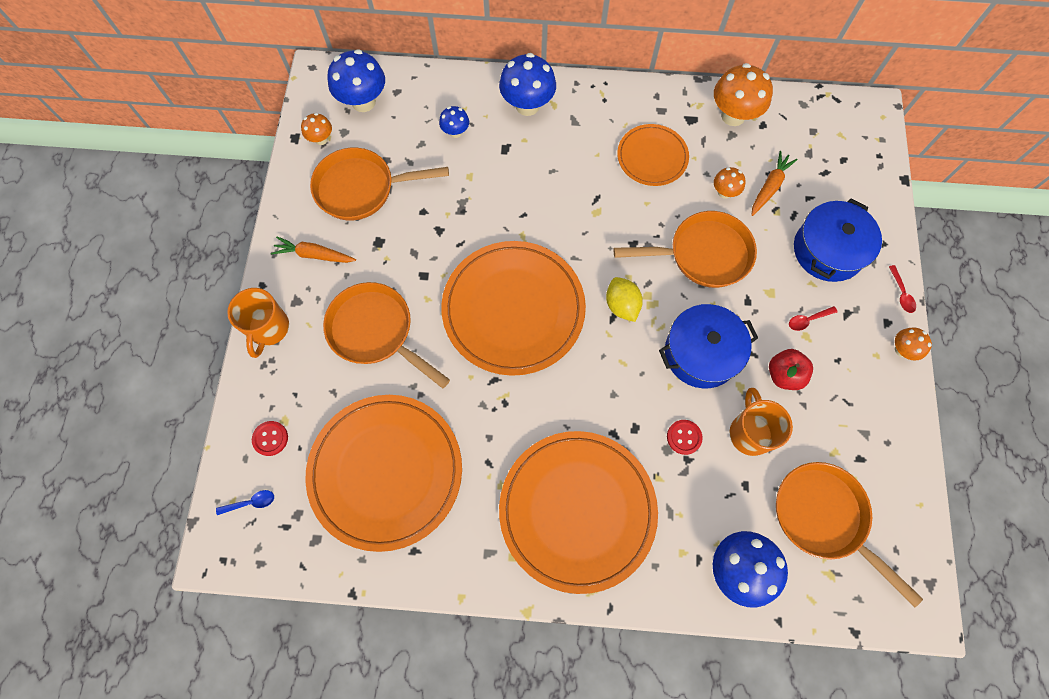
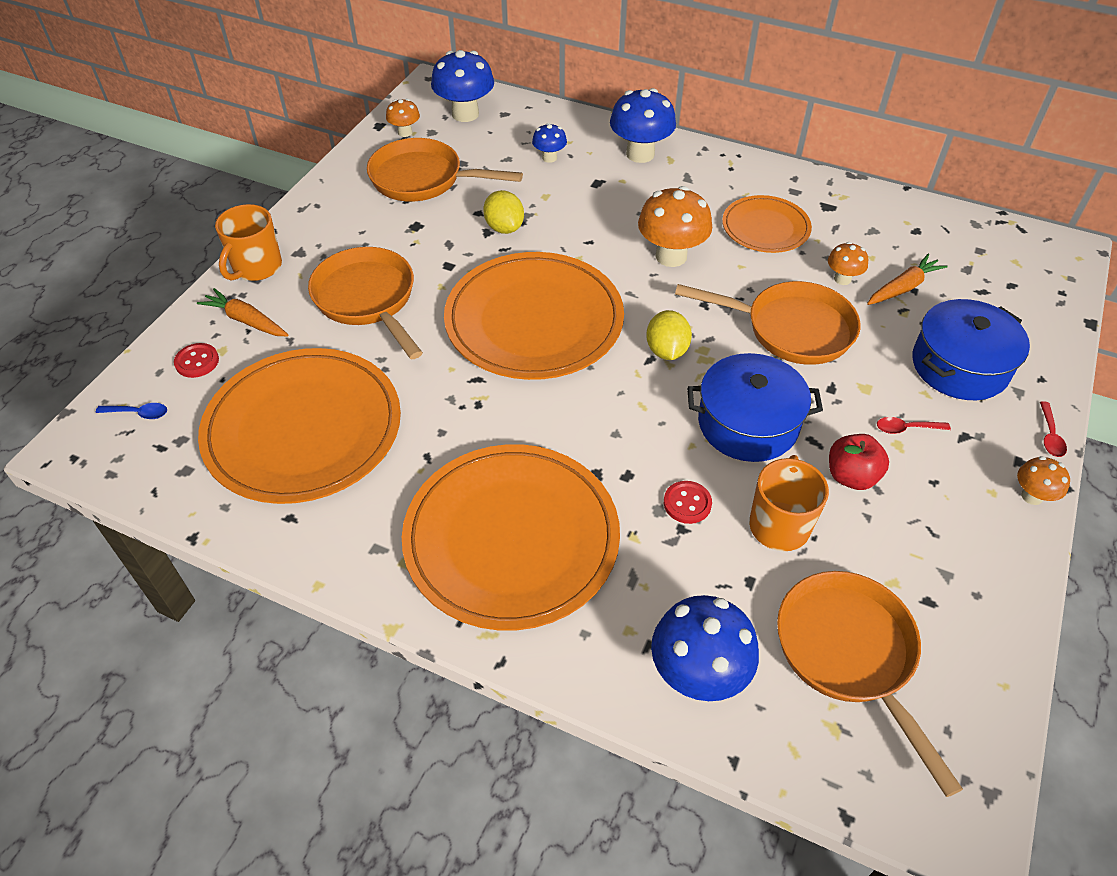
camera: 20 degrees right, 20 degrees down
orange carrot [271,237,356,263] -> orange carrot moved to [197,288,288,336]
orange mushroom [714,63,773,126] -> orange mushroom moved to [638,186,712,267]
none -> yellow lemon [483,190,524,234]

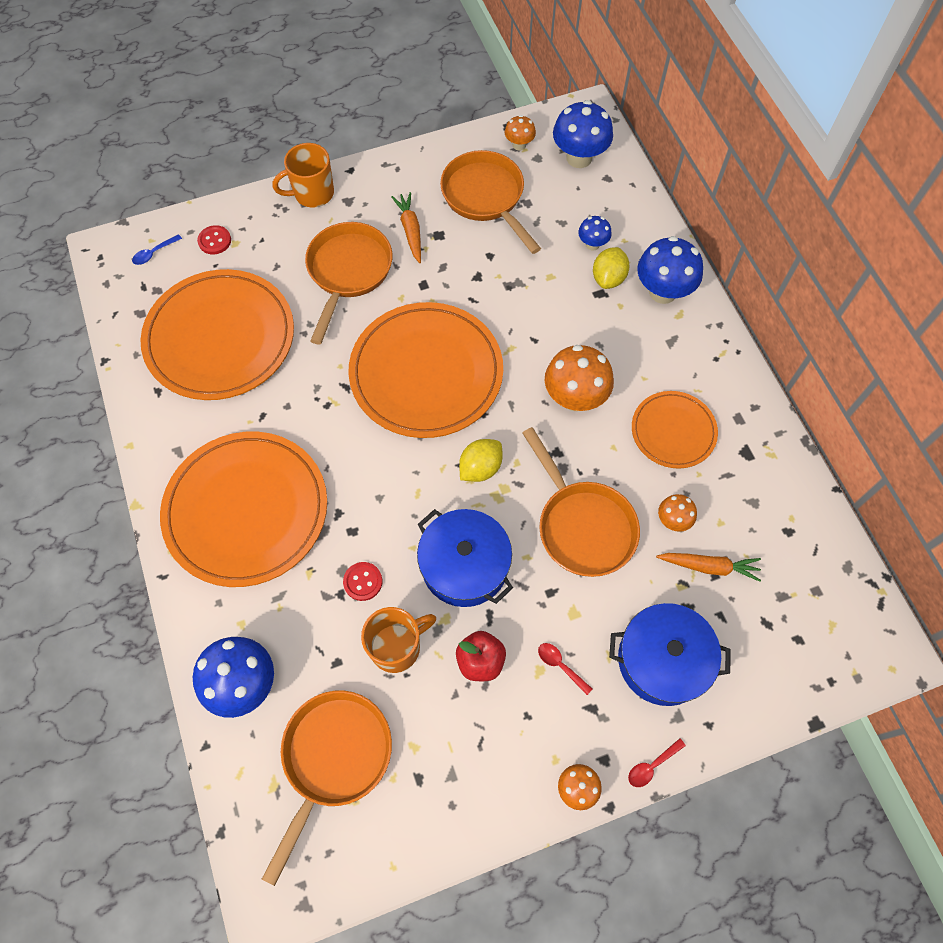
camera: 45 degrees right, 15 degrees up
blue spoon [96,403,167,419] -> blue spoon turned 90 degrees clockwise [132,234,182,265]
orange carrot [197,288,288,336] -> orange carrot moved to [391,192,421,263]
yellow lemon [483,190,524,234] -> yellow lemon moved to [593,247,629,289]

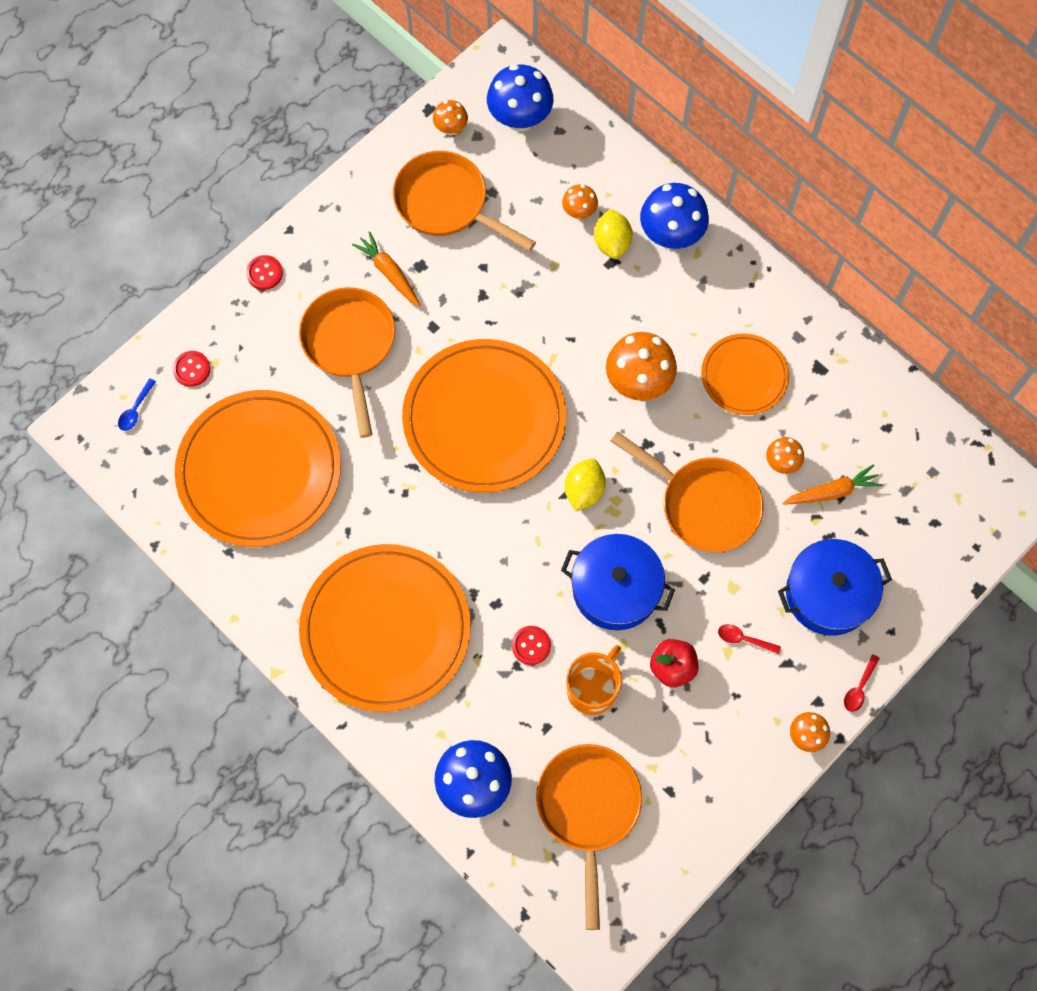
camera: 25 degrees left, 5 degrees up
orange mug [273,143,334,207] -> red button [246,255,283,290]
blue mushroom [578,216,612,251] -> orange mushroom [562,184,598,219]

